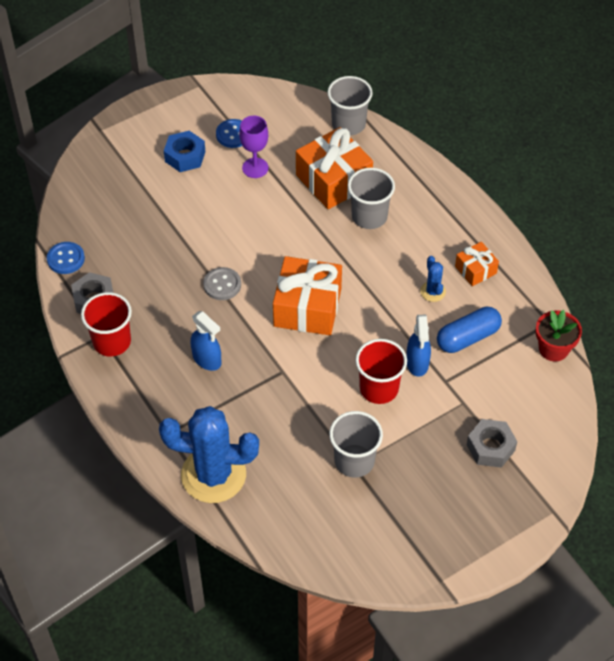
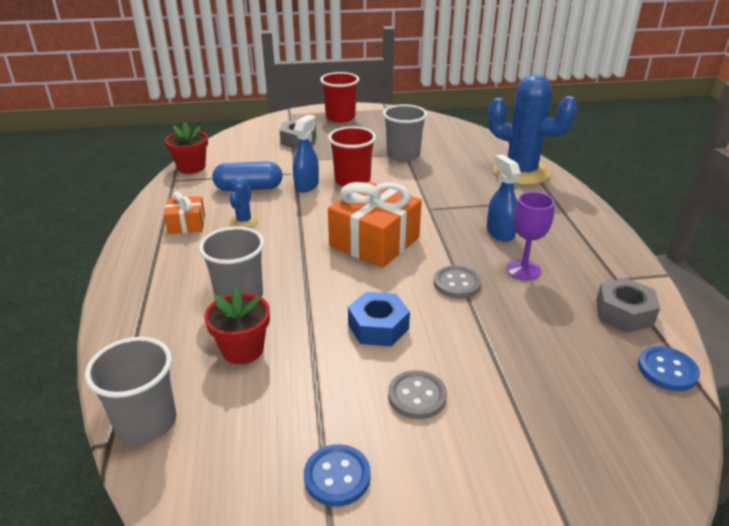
camera: 155 degrees left, 20 degrees down
red cup [81,292,132,357] -> red cup moved to [320,72,359,123]
blue nut [164,131,205,172] -> blue nut moved to [348,292,410,346]
purple goblet [239,116,268,178] -> purple goblet moved to [507,192,554,280]
orange gift [296,127,373,209] -> red flower pot [204,286,270,364]
none -> grey button [388,370,447,419]

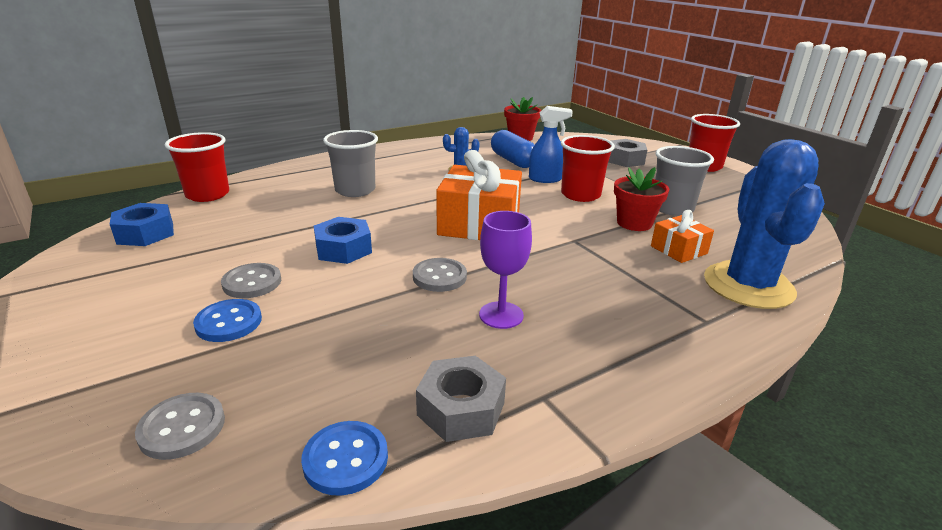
camera: 65 degrees right, 5 degrees down
grey cup [85,337,177,444] -> red cup [165,132,229,202]
orange gift [164,191,205,234] -> orange gift moved to [651,210,714,263]
red flower pot [204,286,270,364] -> red flower pot moved to [614,167,669,231]
blue button [304,444,371,507] -> blue button moved to [193,299,262,342]
blue spray bottle [487,154,521,242] -> none
none -> blue nut [110,203,174,246]
none -> grey button [135,393,225,460]

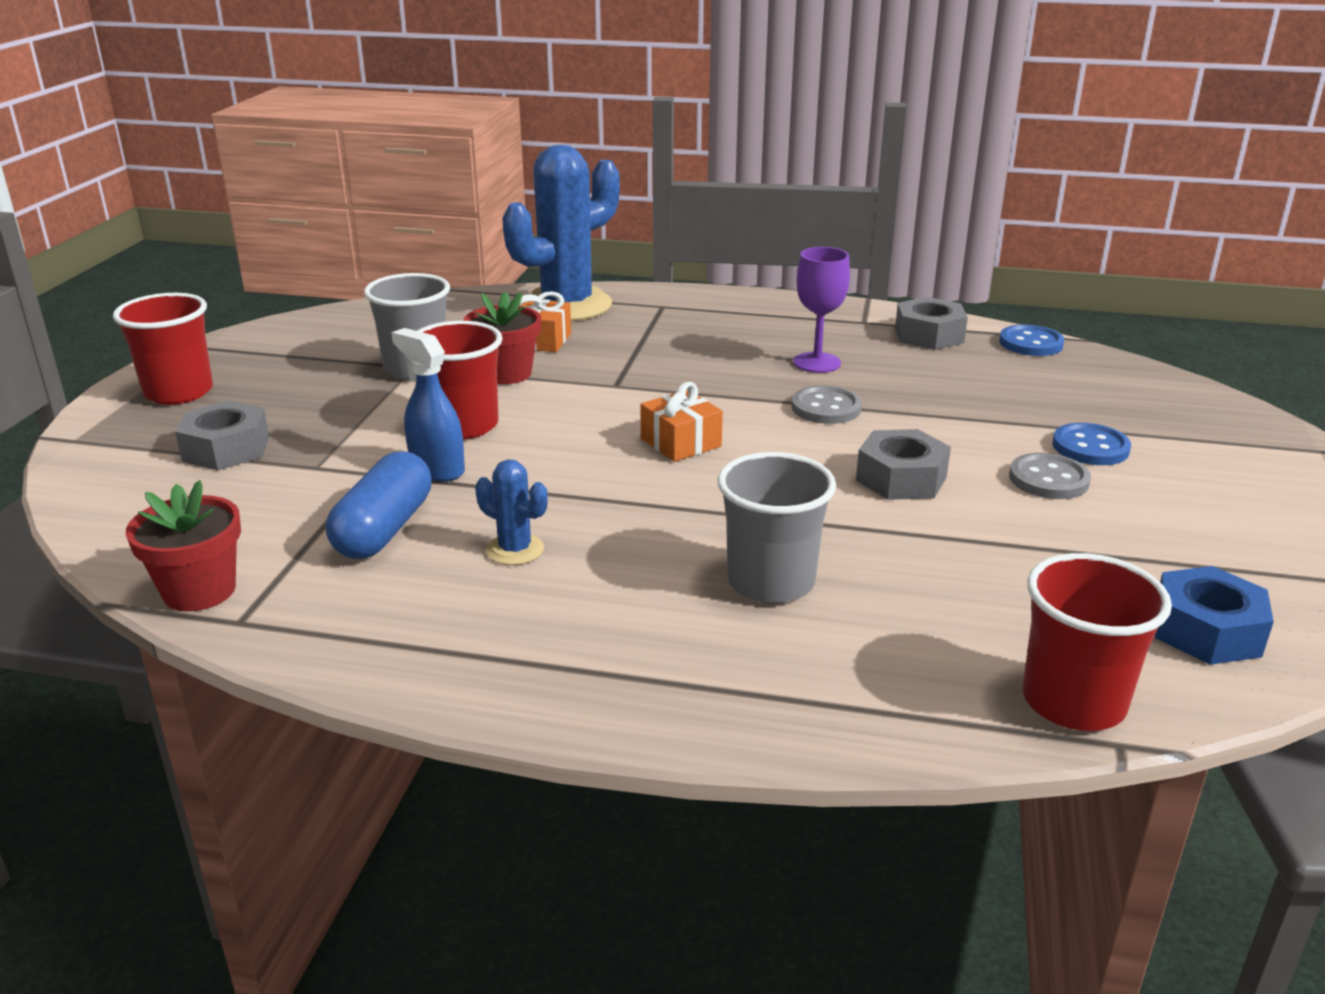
camera: 135 degrees left, 0 degrees up
grey button [135,393,225,460] -> none
blue nut [314,217,372,264] -> grey nut [856,429,951,500]
orange gift [436,150,522,240] -> orange gift [640,382,723,462], size x0.52

